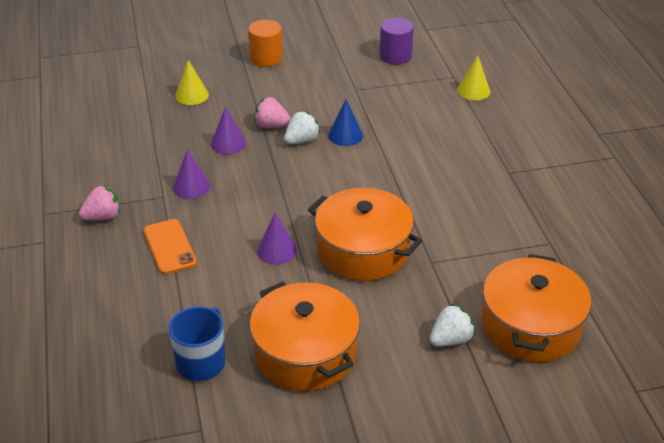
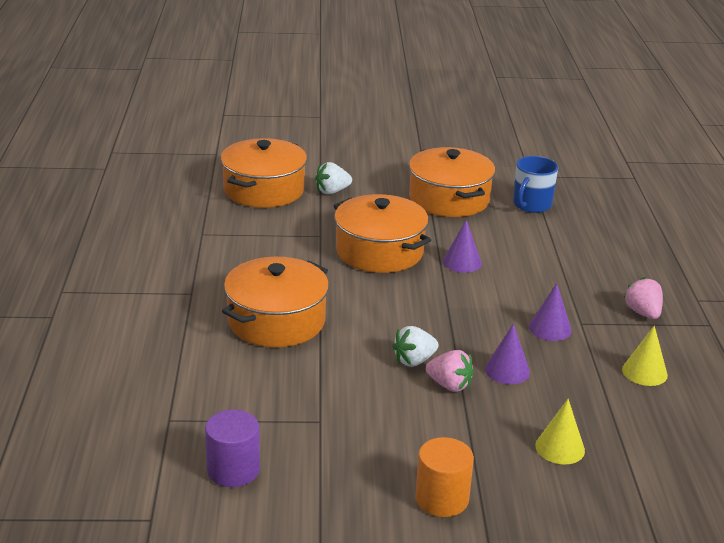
camera: 170 degrees left, 10 degrees down
pink strawberry [79,185,120,220] -> pink strawberry turned 90 degrees clockwise [623,277,663,319]
orange phone [144,219,197,274] -> none
blue cone [328,99,363,146] -> none
yellow cone [457,55,490,100] -> yellow cone moved to [622,325,668,386]
none -> orange pot [222,257,329,347]

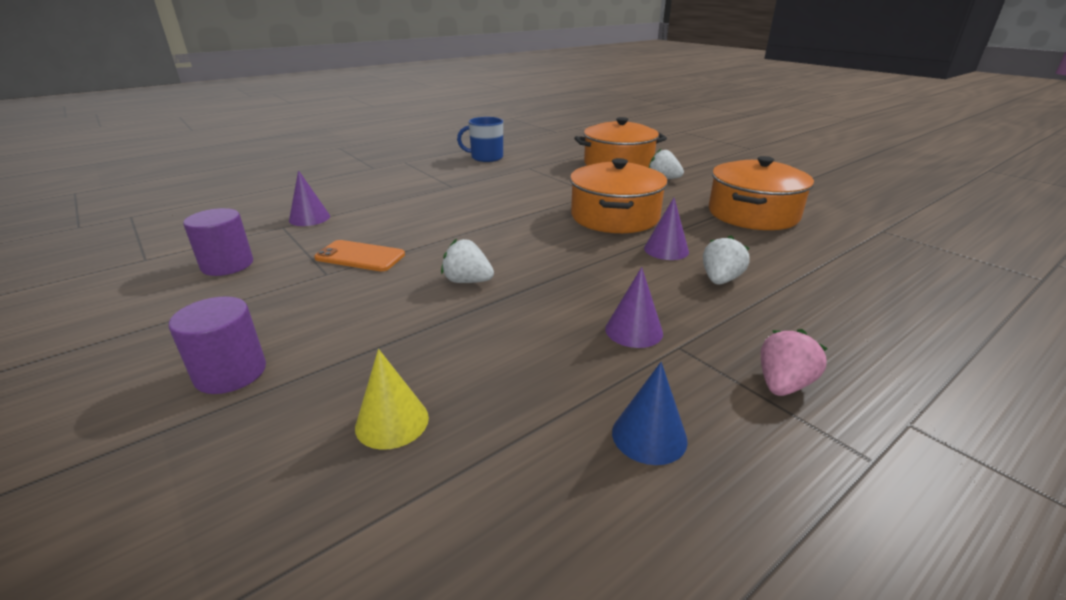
camera: 55 degrees right, 0 degrees up
orange pot [222,257,329,347] -> none
orange cylinder [415,437,474,517] -> purple cylinder [169,296,266,394]
pink strawberry [426,350,474,392] -> none
purple cone [485,323,530,384] -> purple cone moved to [289,170,330,226]
blue mug [513,156,558,213] -> blue mug moved to [457,117,503,162]
yellow cone [622,325,668,386] -> blue cone [612,362,688,465]
none -> orange phone [314,240,405,271]
none -> white strawberry [703,236,750,284]

